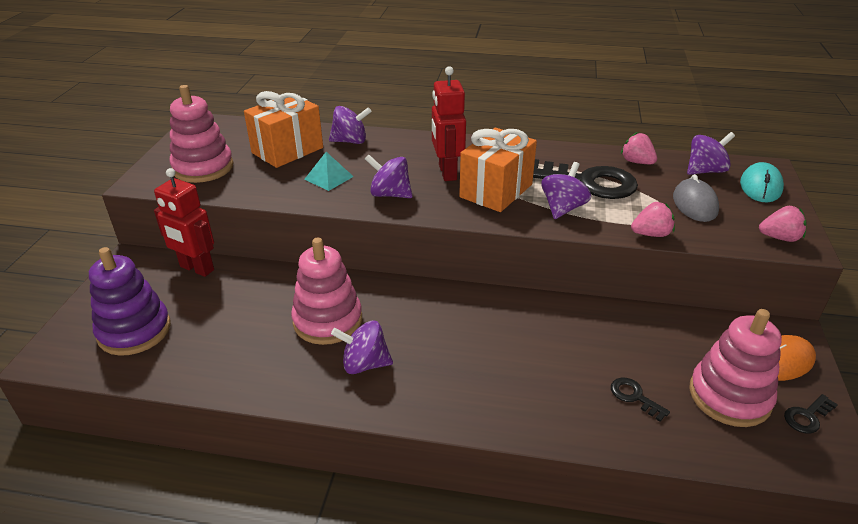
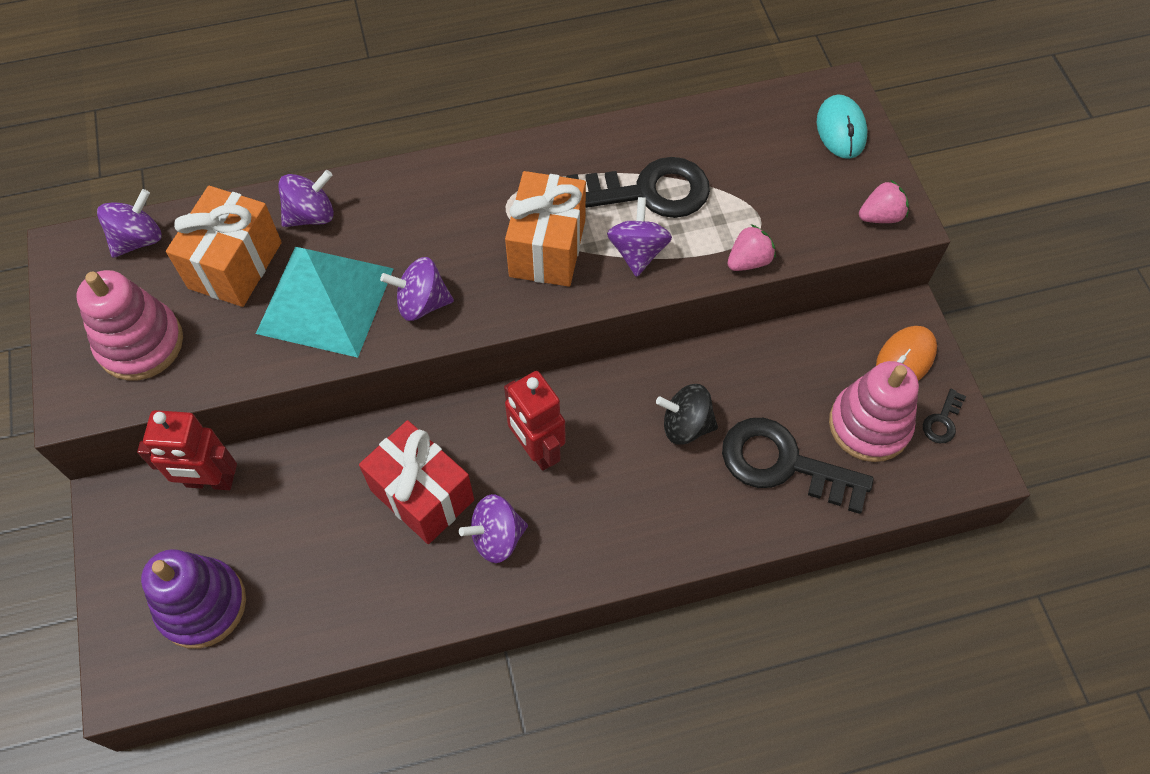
camera: 25 degrees left, 25 degrees up
pink stacking toy [291,238,362,345] -> red gift [359,420,474,544]
turquoise pyramid [304,152,354,191] -> turquoise pyramid [256,247,394,358], size x2.23
red robot [432,66,466,181] -> red robot moved to [504,371,566,471]
black key [611,378,670,422] -> black key [722,418,874,514], size x2.31
pink strawberry [621,132,657,164] -> none
grey mouse [673,174,719,222] -> none
purple spinning top [687,132,735,175] -> purple spinning top moved to [97,189,162,258]
none -> black spinning top [656,384,718,445]

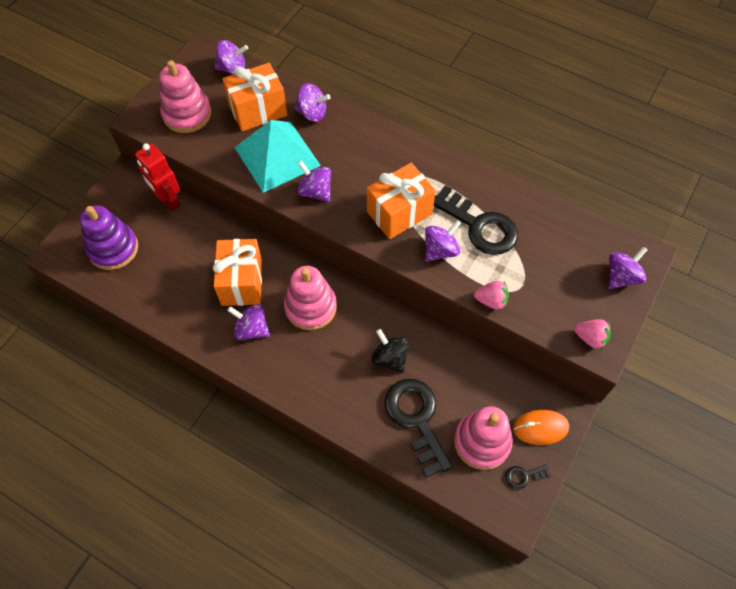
camera: 45 degrees right, 0 degrees up
red gift [359,420,474,544] -> orange gift [213,239,262,306]
red robot [504,371,566,471] -> pink stacking toy [284,266,337,330]
turquoise mouse [817,94,868,159] -> purple spinning top [608,246,648,289]

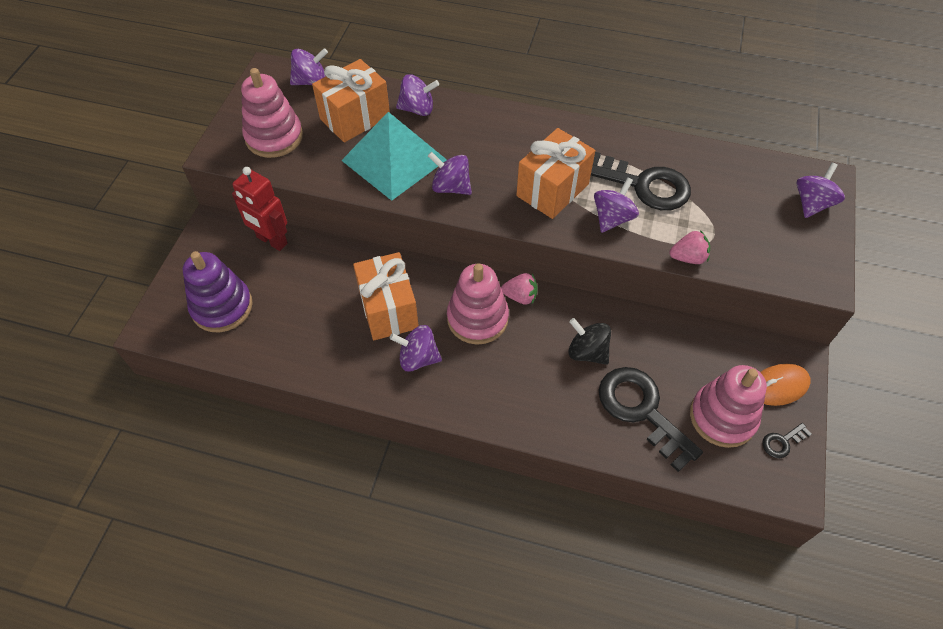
camera: 15 degrees left, 5 degrees down
pink strawberry [574,319,611,350] -> pink strawberry moved to [501,273,538,305]

